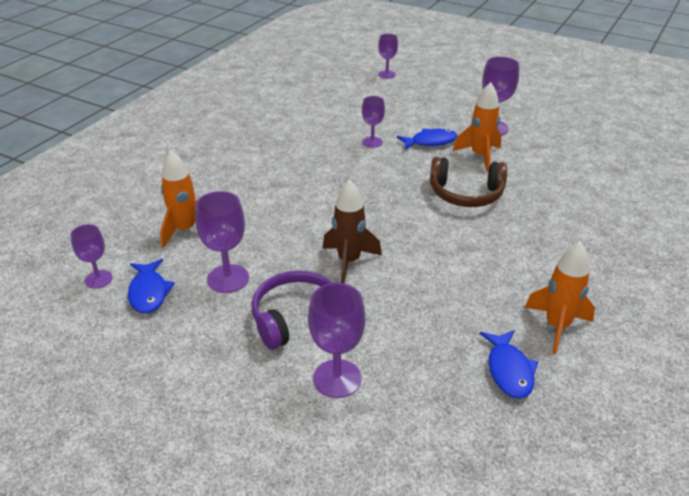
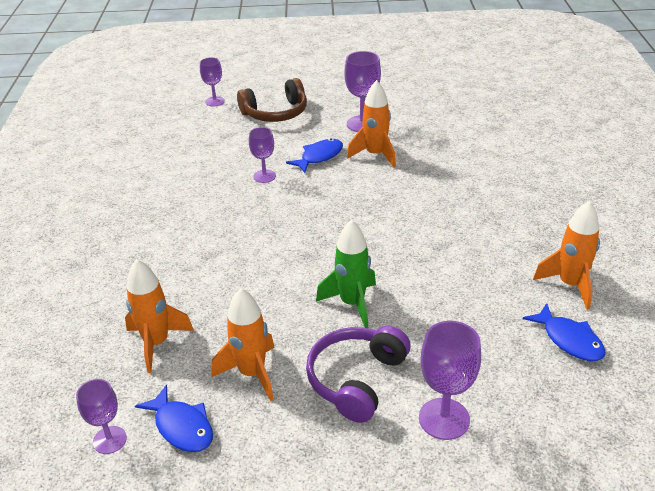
camera: 30 degrees left, 0 degrees up
purple goblet [195,191,249,293] -> orange rocket [212,288,275,401]
brown rocket [323,180,382,283] -> green rocket [316,220,376,328]
brown headphones [430,157,507,207] -> brown headphones moved to [237,78,307,122]

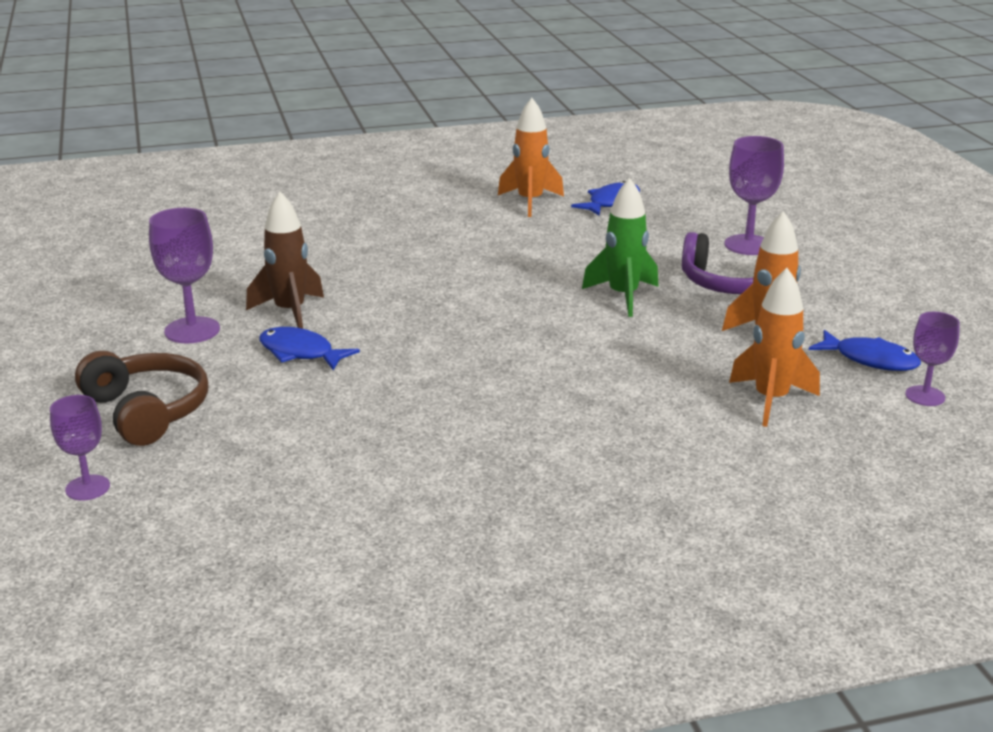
camera: 105 degrees left, 10 degrees down
blue fish [135,385,213,452] -> blue fish turned 90 degrees clockwise [809,330,921,371]
purple goblet [249,127,276,183] -> none
orange rocket [347,80,396,168] -> brown rocket [246,192,324,329]

